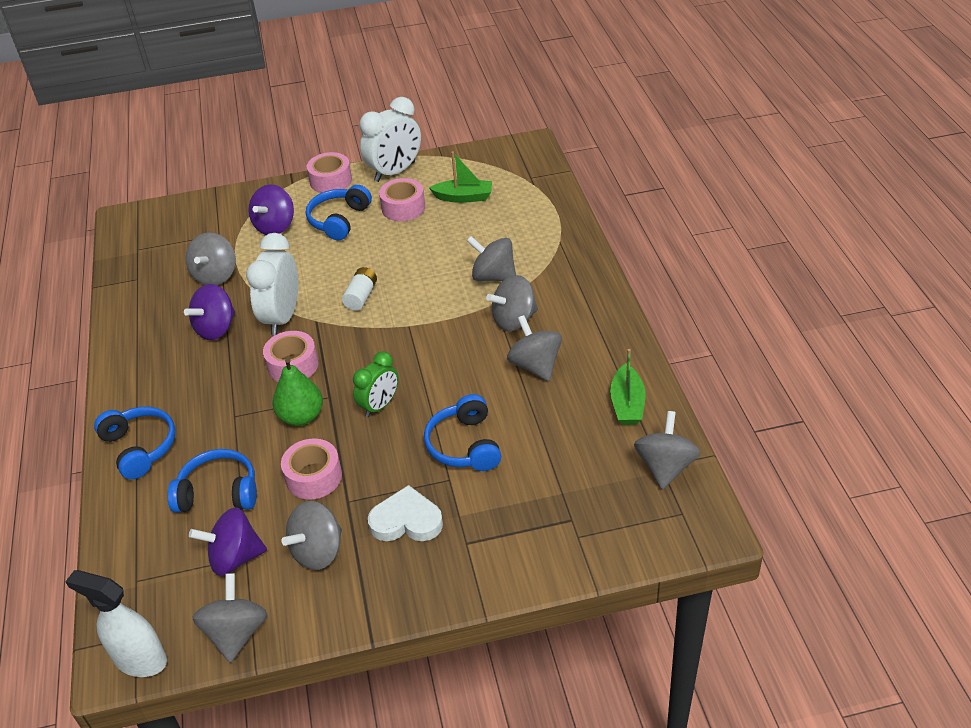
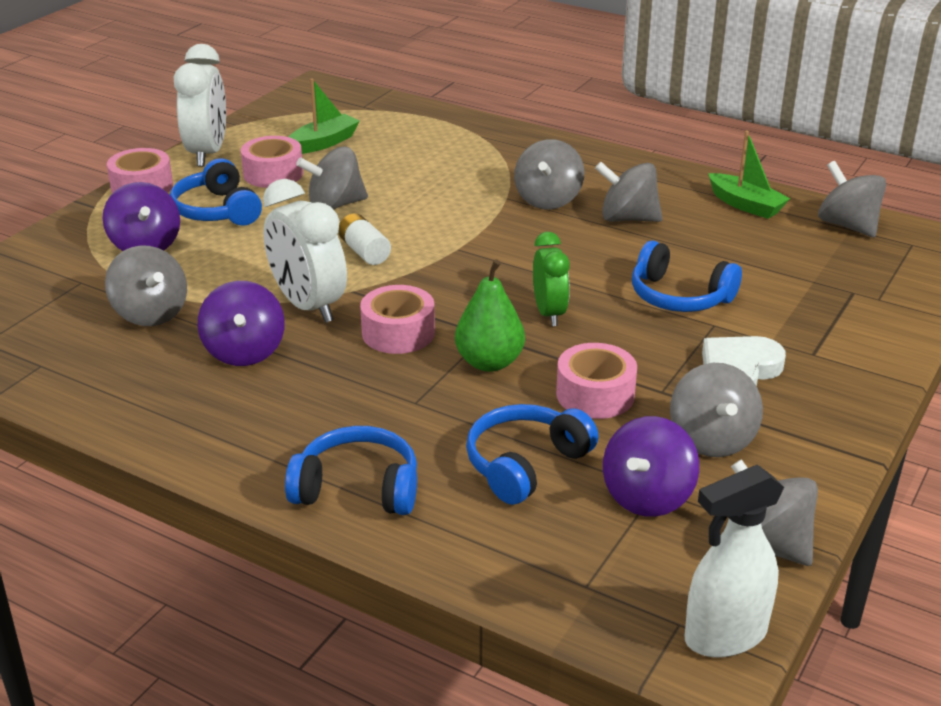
camera: 50 degrees left, 10 degrees down
grey spinning top [467,236,516,281] -> grey spinning top moved to [296,146,368,210]

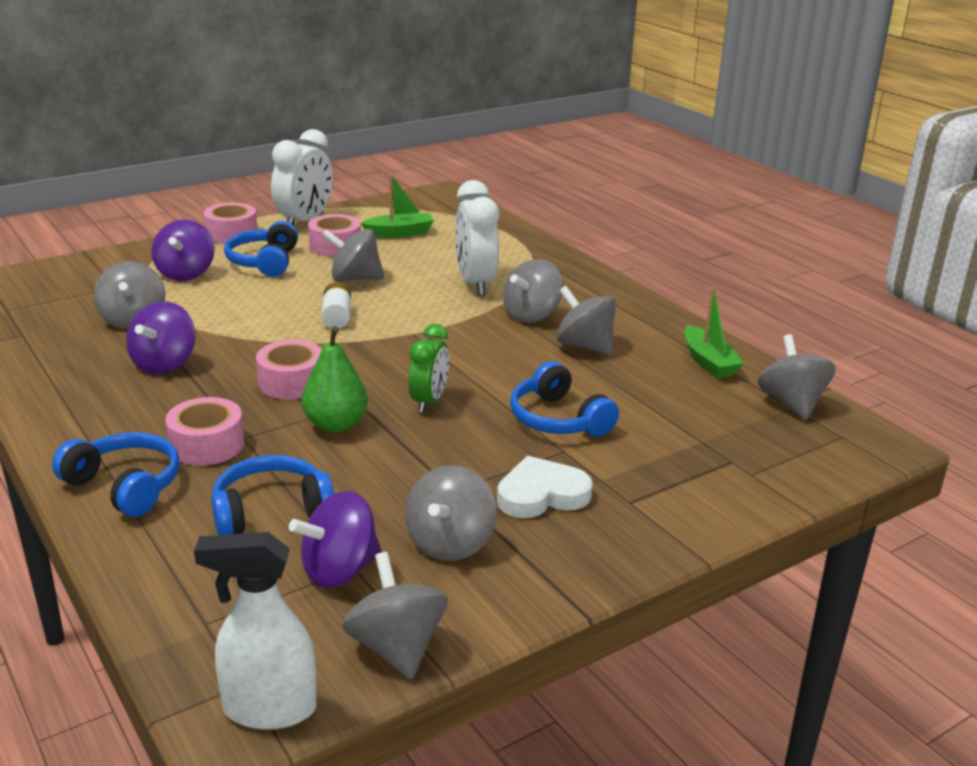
camera: 25 degrees right, 5 degrees down
white clock [263,179,347,323] -> white clock moved to [455,180,499,296]
pink tape [556,343,637,419] -> pink tape moved to [165,397,244,466]

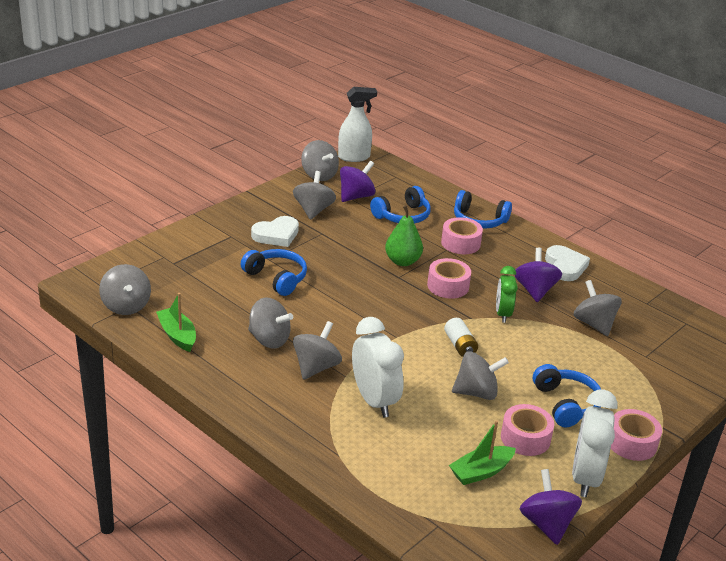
camera: 165 degrees right, 5 degrees up
purple spinning top [152,220,215,281] -> purple spinning top moved to [520,469,582,545]
green clock [408,324,449,413] -> green clock moved to [496,266,518,323]
none -> white heart [545,245,590,281]

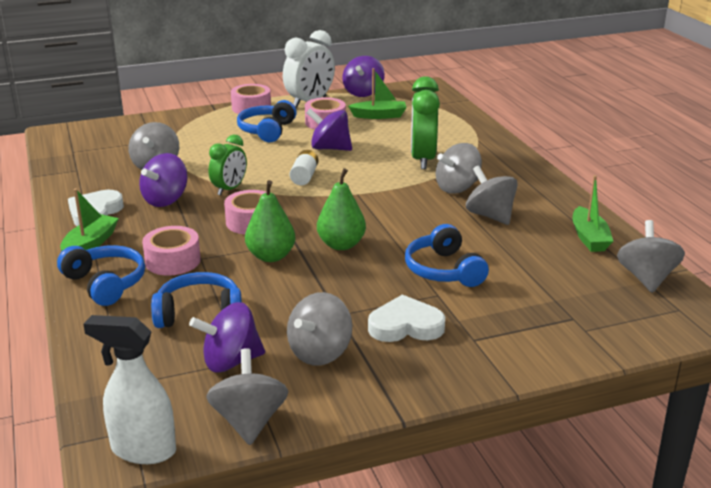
camera: 150 degrees left, 5 degrees down
white clock [352,317,404,417] -> green clock [411,76,440,169]
grey spinning top [452,351,509,400] -> purple spinning top [306,109,352,151]
none -> green boat [60,189,119,251]
none -> green pear [317,168,366,250]

